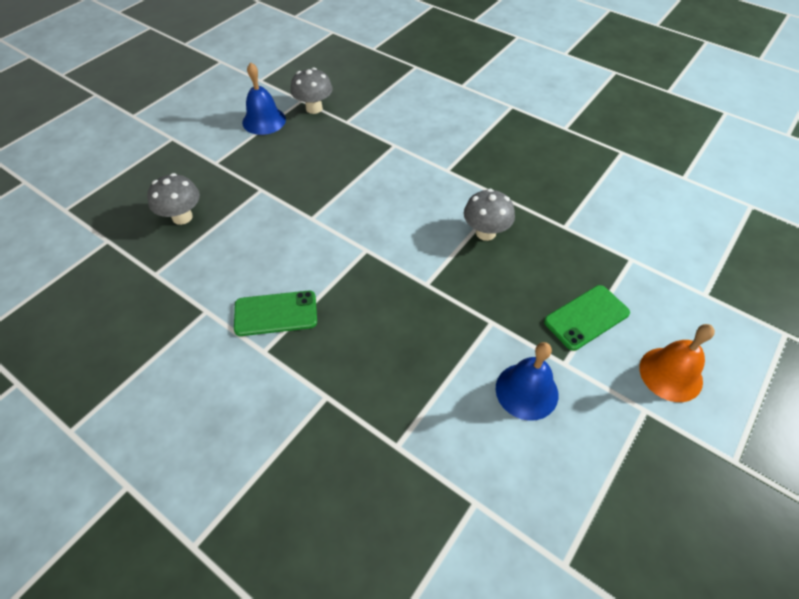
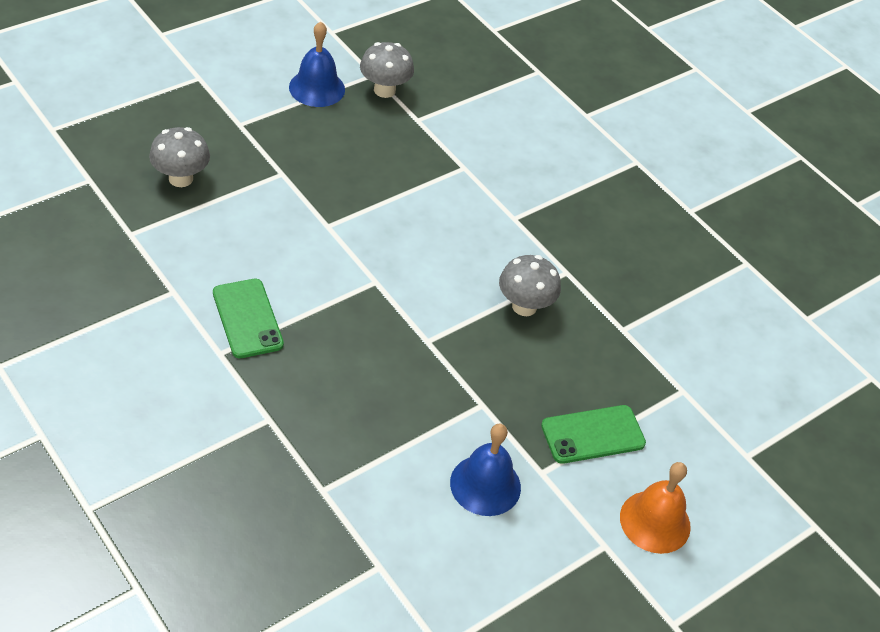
camera: 10 degrees right, 5 degrees down
green phone [234,290,317,336] -> green phone turned 60 degrees clockwise [213,279,284,358]

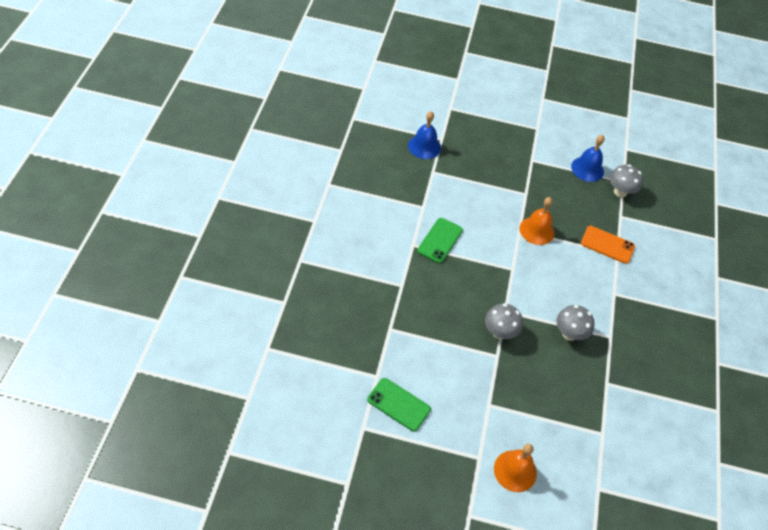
camera: 50 degrees right, 5 degrees up
grey mushroom [149,127,210,187] -> grey mushroom moved to [485,303,523,339]
blue bell [450,423,521,516] -> blue bell moved to [408,111,441,159]
green phone [541,405,646,464] -> green phone moved to [367,378,431,431]
none -> orange bell [519,197,554,245]
none -> orange phone [581,226,635,264]

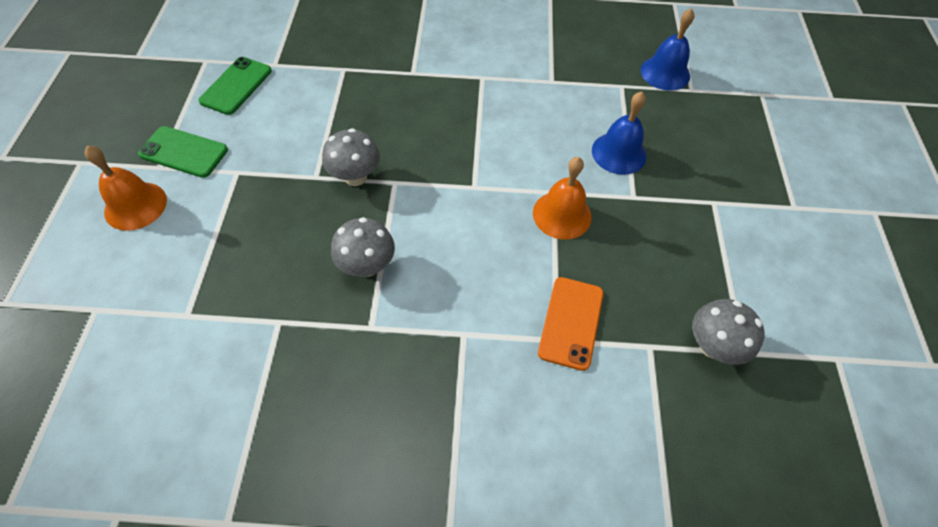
camera: 85 degrees right, 5 degrees up
green phone [417,218,463,263] -> green phone moved to [138,126,228,178]
blue bell [571,135,605,182] -> blue bell moved to [592,92,647,175]

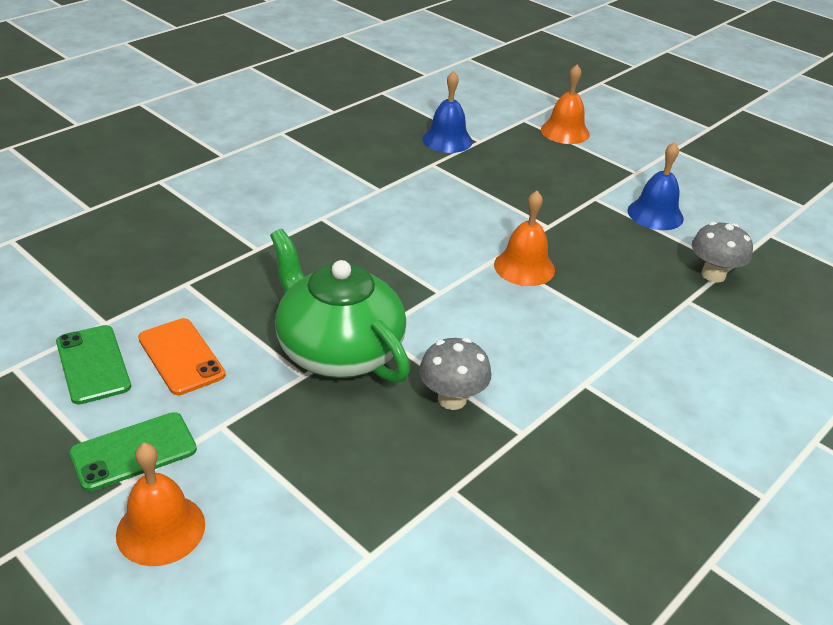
camera: 50 degrees left, 20 degrees down
grey mushroom [322,128,380,186] -> green teapot [270,229,410,383]
orange phone [538,277,604,371] -> orange phone moved to [138,318,225,395]
blue bell [592,92,647,175] -> blue bell moved to [627,142,684,230]
none -> orange bell [541,64,590,144]

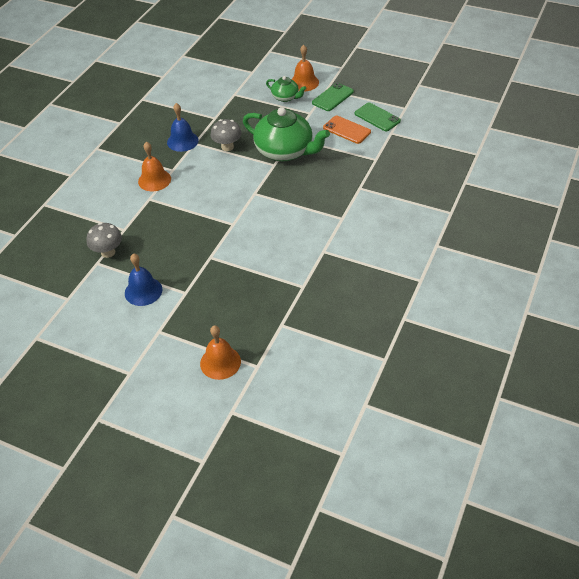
camera: 165 degrees right, 10 degrees up
blue bell [422,71,473,153] -> blue bell moved to [167,103,199,152]
orange bell [494,191,555,286] -> orange bell moved to [138,142,171,191]
none -> green teapot [266,76,306,102]

